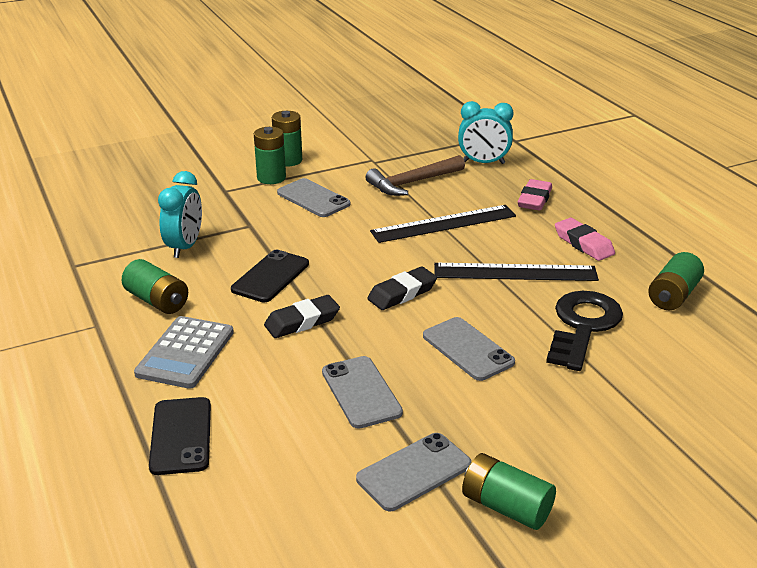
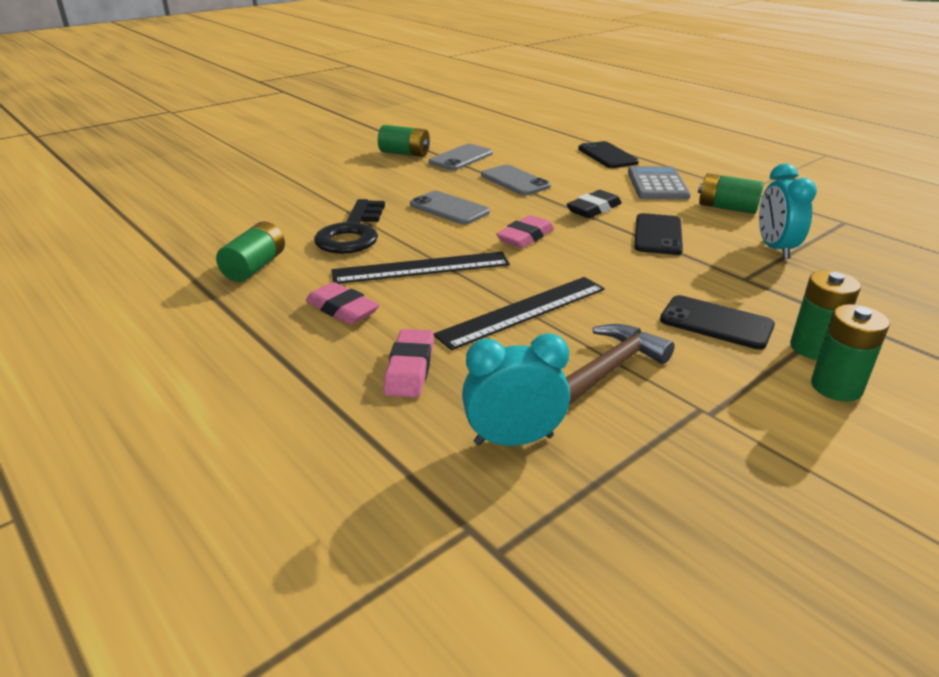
camera: 165 degrees right, 0 degrees up
grey phone [277,178,350,217] -> black phone [660,295,775,350]
black eraser [367,267,437,310] -> pink eraser [496,215,554,248]

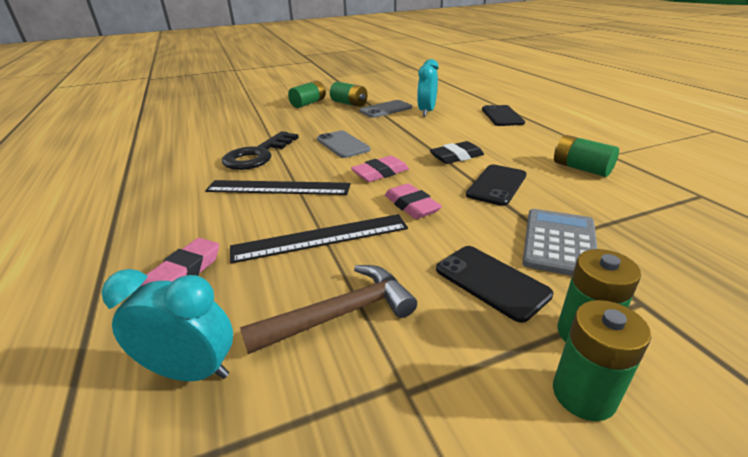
camera: 20 degrees right, 0 degrees up
green battery [216,221,285,282] -> green battery moved to [288,81,326,108]
pink eraser [306,282,380,325] -> pink eraser moved to [385,183,442,219]
grey phone [481,165,551,195] -> none
grey calculator [628,166,691,200] -> grey calculator moved to [522,209,597,276]
turquoise clock [759,164,817,259] -> turquoise clock moved to [417,59,438,116]

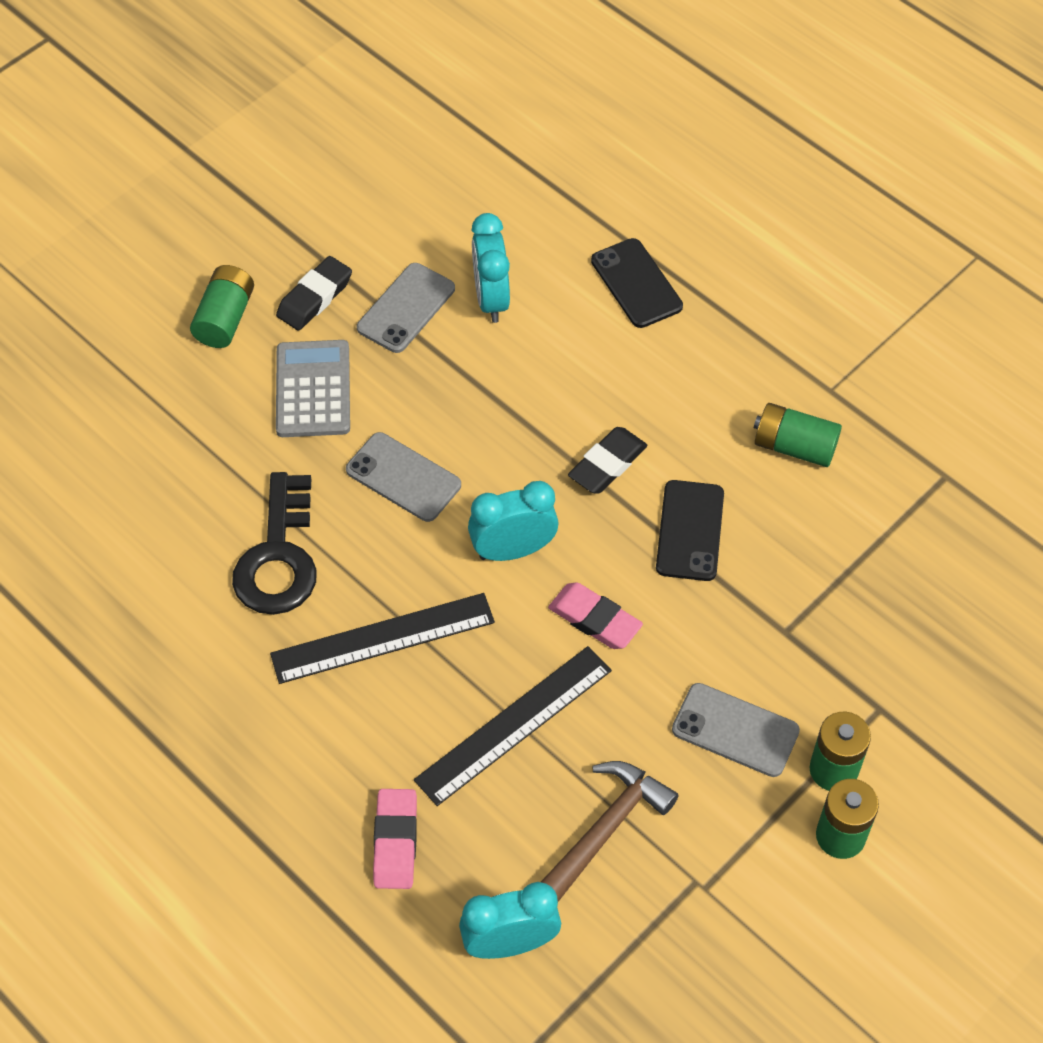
camera: 25 degrees left, 25 degrees up
green battery [330,82,367,107] -> black eraser [276,256,352,331]
pink eraser [351,156,409,182] -> turquoise clock [468,481,558,561]
black phone [436,246,554,323] -> grey phone [672,683,800,777]
grey calculator [522,209,597,276] -> grey calculator moved to [276,340,350,437]

